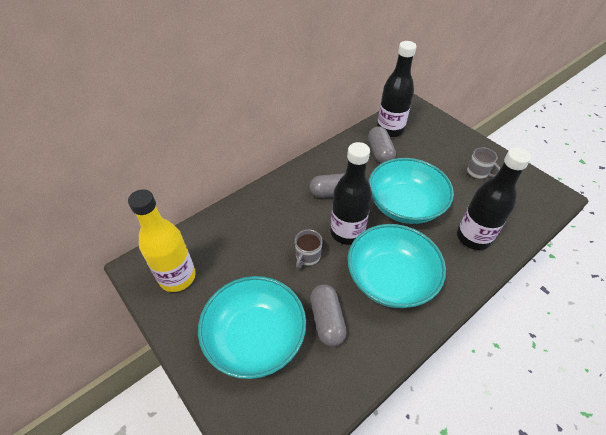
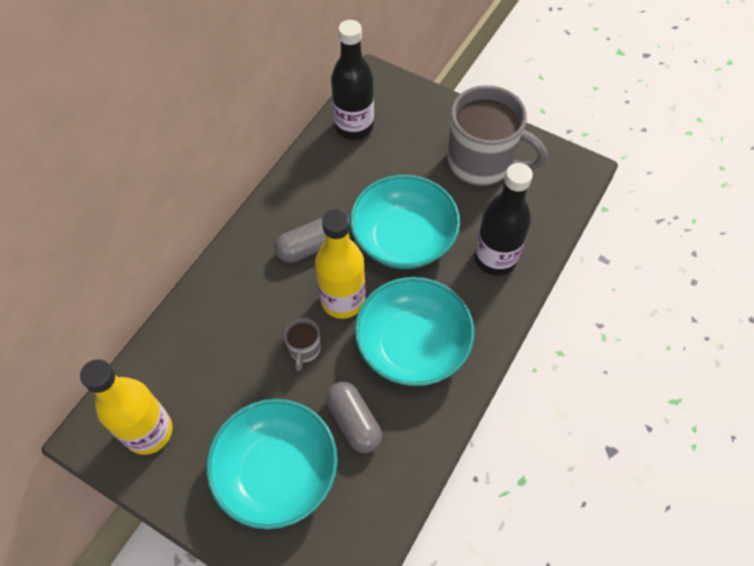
camera: 20 degrees left, 10 degrees up
black bottle [330,142,372,245] -> yellow bottle [315,209,365,319]
grey capsule [368,126,396,163] -> none
grey mug [467,148,501,179] -> grey mug [447,85,548,186], size x2.33

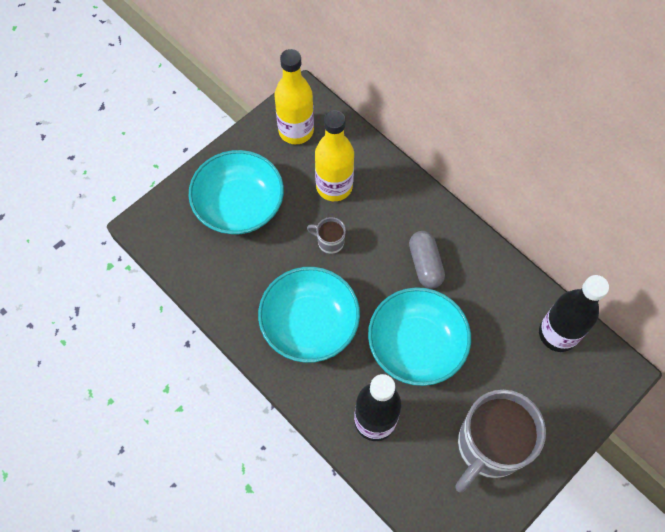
camera: 105 degrees right, 5 degrees up
yellow bottle [315,209,365,319] -> yellow bottle moved to [315,110,354,201]
grey capsule [326,382,382,453] -> none

